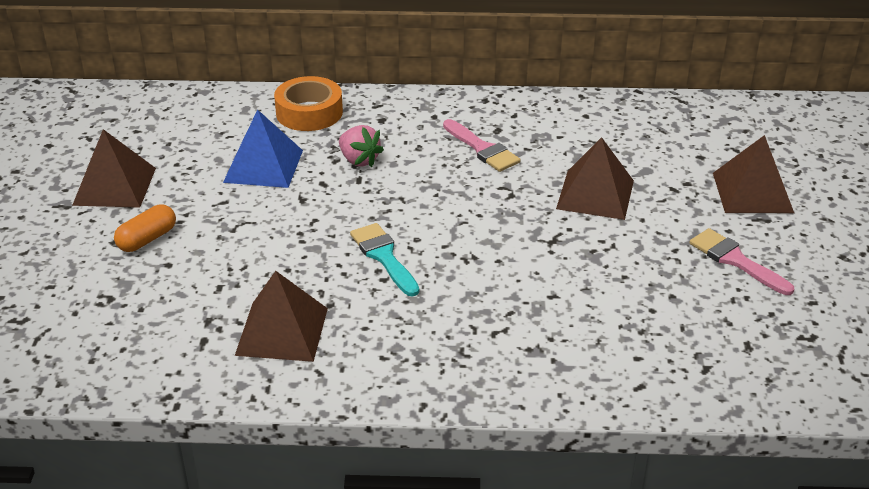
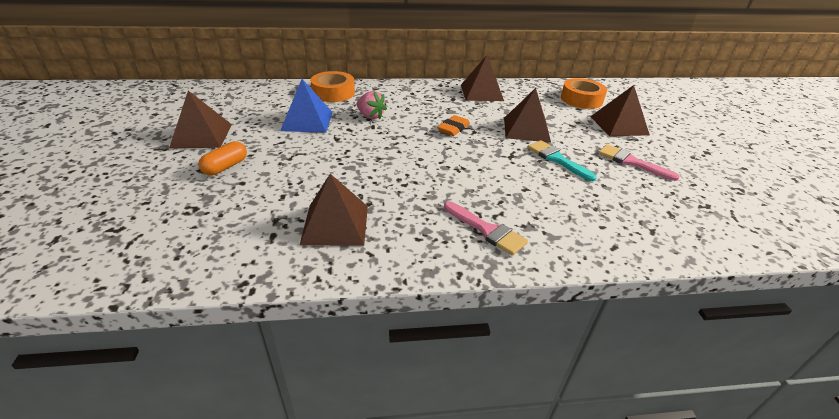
camera: 10 degrees left, 0 degrees up
turquoise brush [350,223,419,296] -> turquoise brush moved to [528,140,597,181]
pink brush [443,119,521,172] -> pink brush moved to [444,201,528,256]
none -> orange eraser [437,115,470,136]
none -> brown pyramid [461,55,504,101]
none -> orange tape [561,78,607,109]

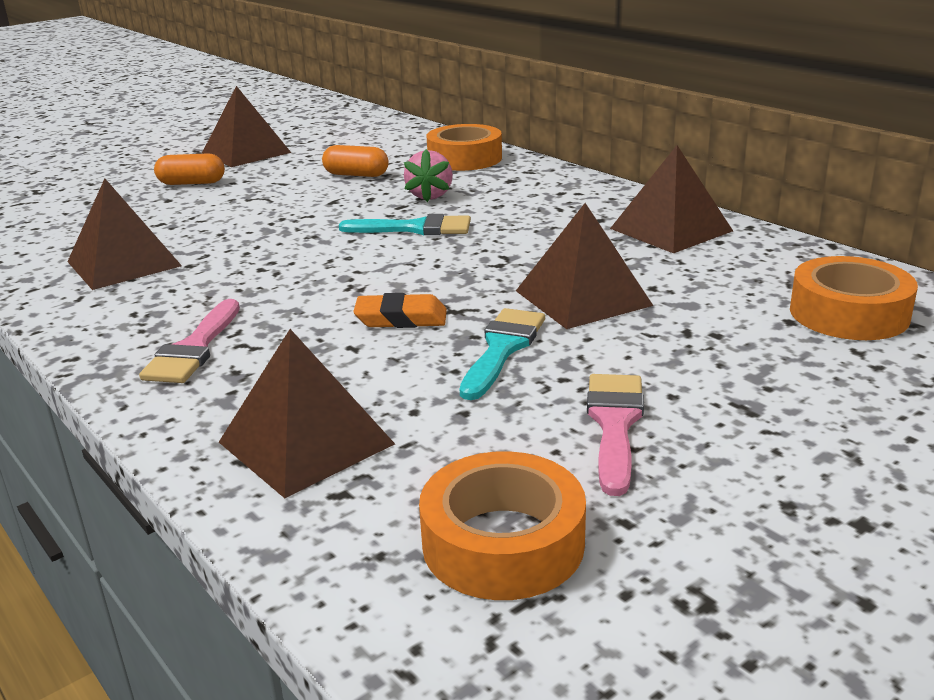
camera: 60 degrees right, 10 degrees down
blue pyramid [280,79,333,133] -> orange capsule [322,145,389,177]
orange eraser [437,115,470,136] -> orange eraser moved to [353,293,447,328]
brown pyramid [590,85,650,137] -> brown pyramid moved to [219,329,395,498]
none -> turquoise brush [339,214,471,235]
none -> orange tape [419,451,586,600]

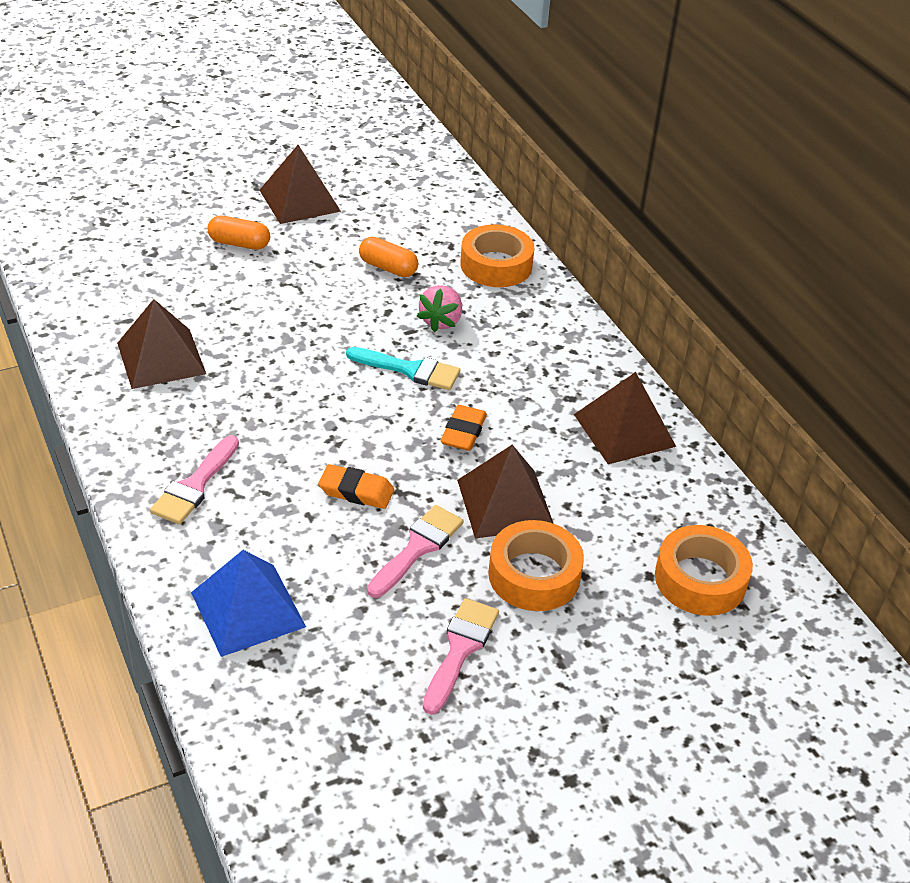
camera: 10 degrees right, 15 degrees up
brown pyramid [219,329,395,498] -> blue pyramid [191,550,306,657]
orange tape [419,451,586,600] -> orange tape moved to [488,520,584,611]
turquoise brush [460,308,545,400] -> pink brush [367,505,464,598]
none -> orange eraser [440,405,487,451]

